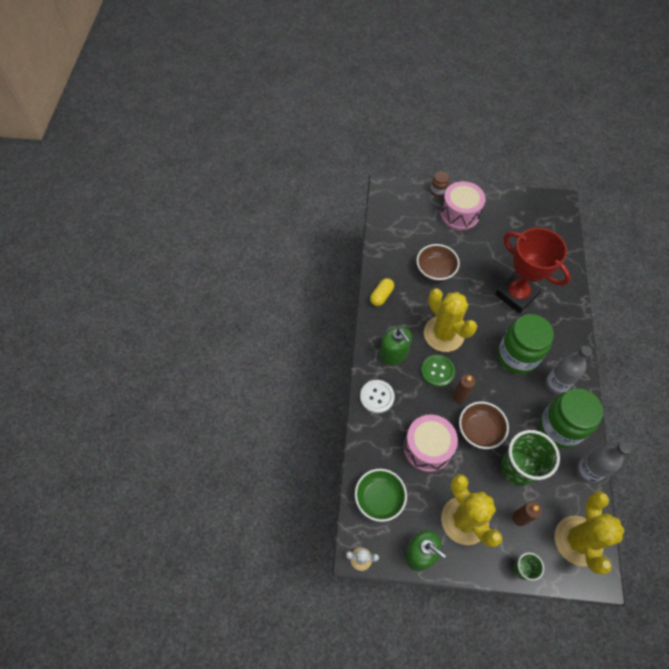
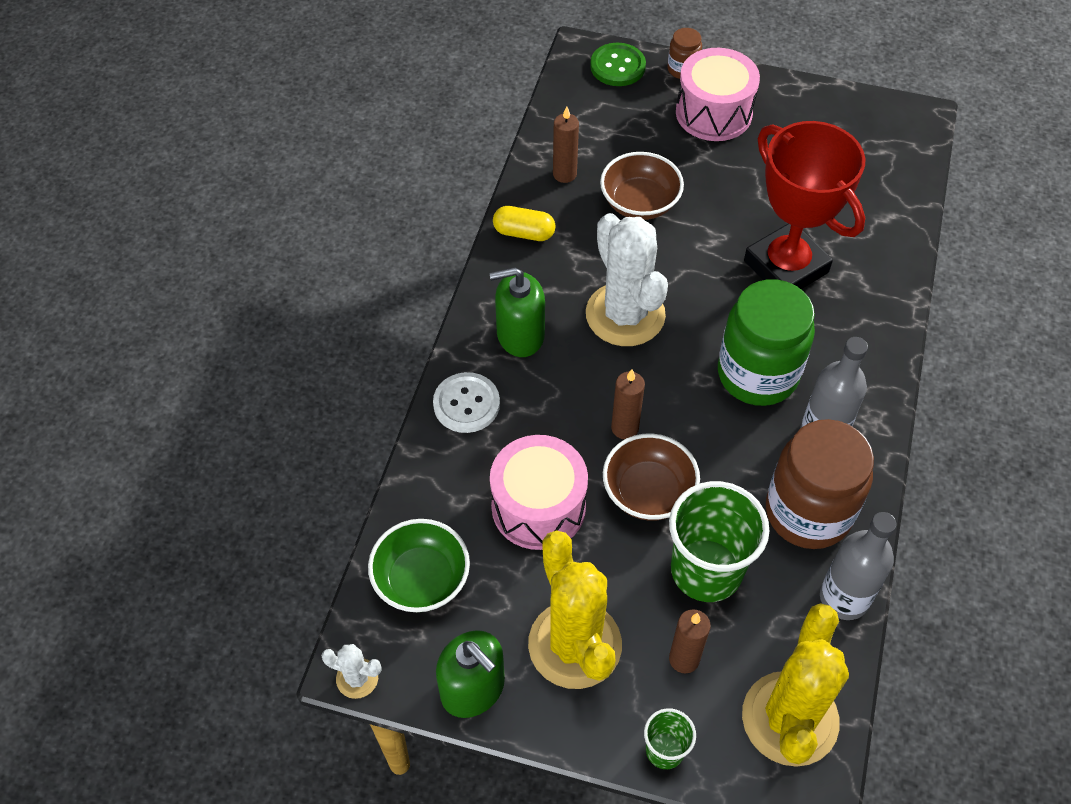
camera: 10 degrees right, 5 degrees down
yellow capsule [370,278,394,306] -> yellow capsule turned 60 degrees clockwise [493,206,556,241]
green soap dispenser [380,327,412,365] -> green soap dispenser turned 105 degrees clockwise [489,267,545,357]
green button [421,355,455,387] -> green button moved to [590,43,646,86]
yellow cactus [424,288,477,352] -> white cactus [586,213,668,346]
green jar [539,388,603,448] -> brown jar [766,419,874,549]
none -> brown candle [553,106,579,183]

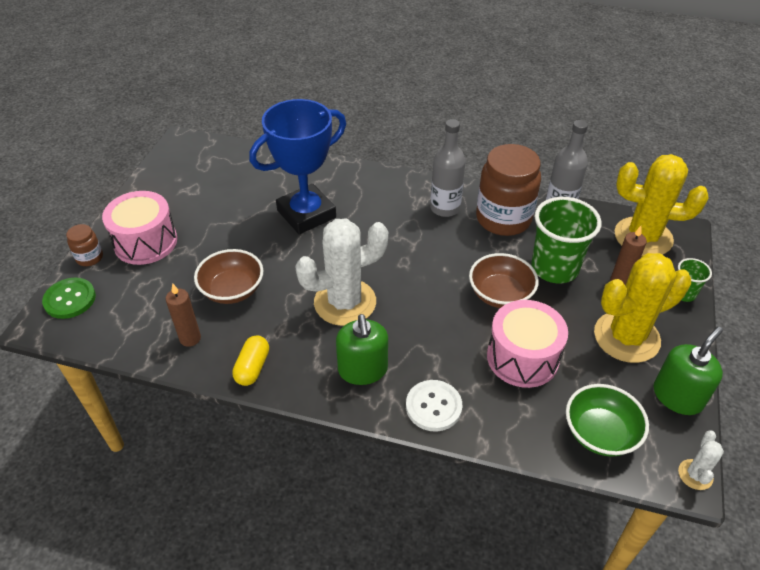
camera: 90 degrees left, 10 degrees down
brown candle [611,369,645,439] -> none
green jar [718,279,815,406] -> none
red trophy [744,121,866,289] -> blue trophy [249,99,346,234]

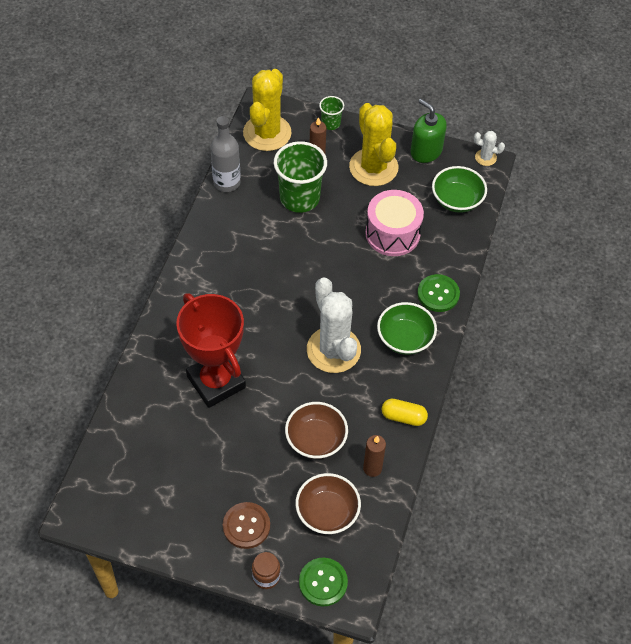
camera: 90 degrees left, 10 degrees up
pink drum [102,191,177,265] -> brown button [223,502,270,549]
blue trophy [249,99,346,234] -> red trophy [176,293,246,408]
green soap dispenser [336,314,388,385] -> green bowl [377,302,437,355]
white button [406,380,462,432] -> green button [417,274,460,312]
grey bottle [430,119,466,217] -> none
brown bowl [469,253,539,308] -> brown bowl moved to [295,473,361,534]
brown jar [476,144,541,236] -> none

